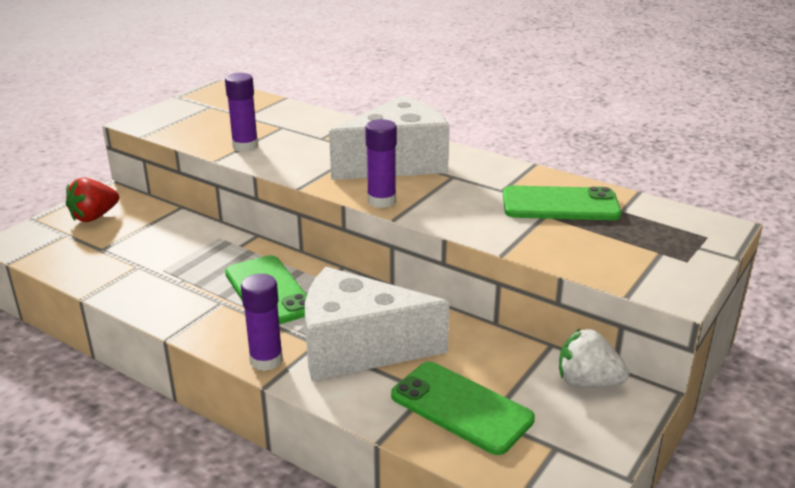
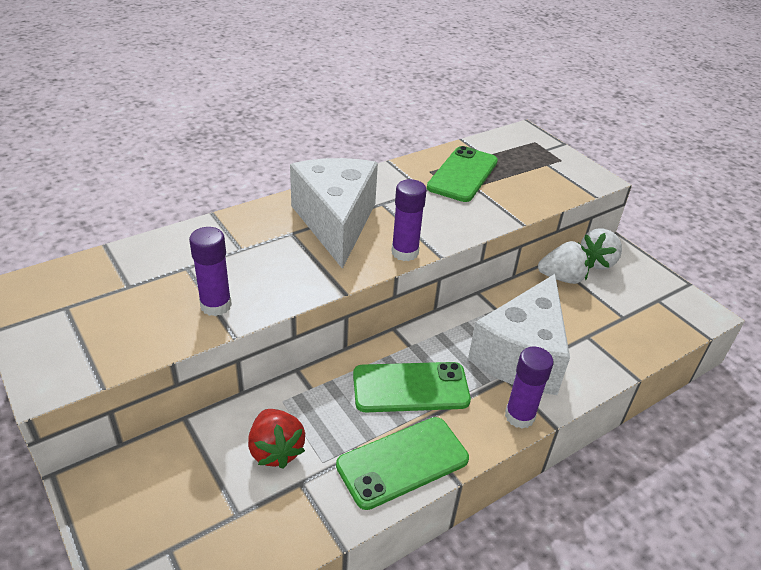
camera: 70 degrees left, 10 degrees up
red strawberry [66,177,119,222] -> red strawberry moved to [248,409,305,469]
green phone [391,362,535,455] -> green phone moved to [336,417,469,510]
none -> white strawberry [538,241,590,284]

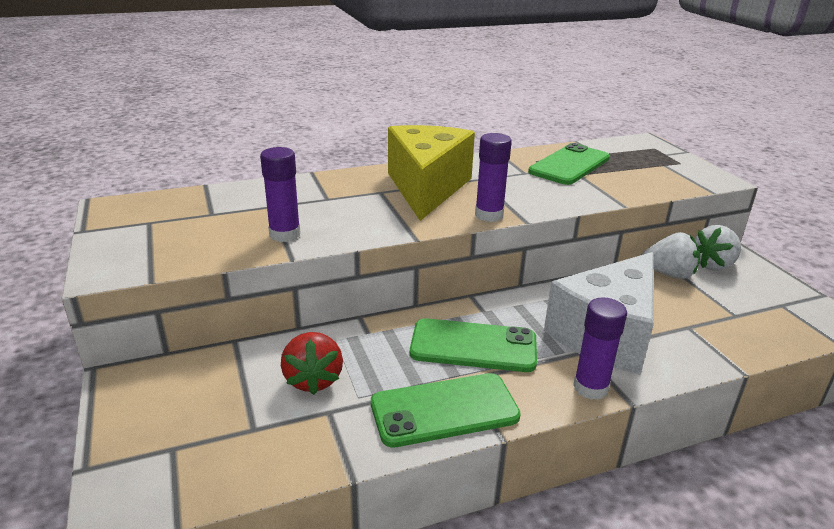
camera: 15 degrees right, 10 degrees down
white cheese [290,158,378,269] -> yellow cheese [388,125,475,221]

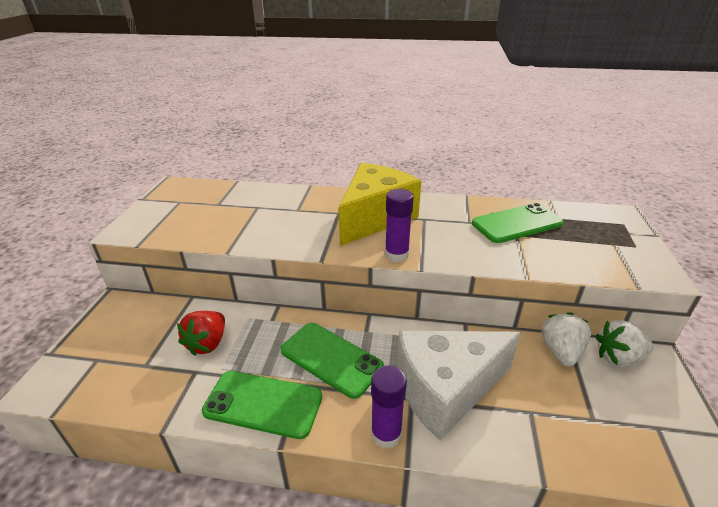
camera: 30 degrees right, 5 degrees up
purple glue stick [260,147,300,242] -> none
white strawberry [642,232,700,279] -> white strawberry turned 120 degrees counterclockwise [542,312,591,367]

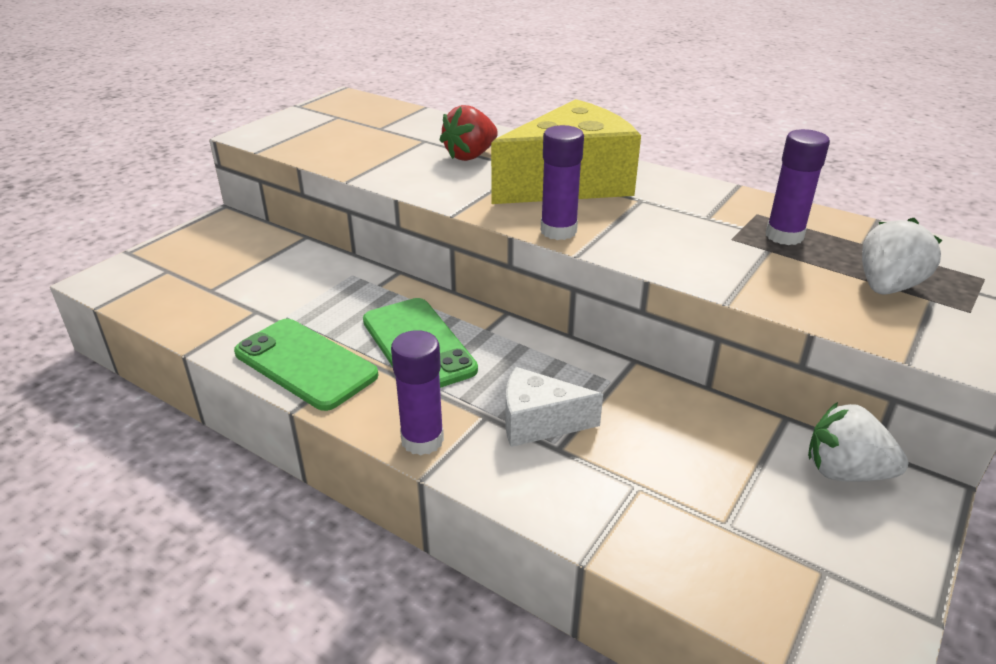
camera: 25 degrees right, 0 degrees up
red strawberry [177,311,225,356] -> red strawberry moved to [440,105,498,161]
white cheese [397,331,521,441] -> white cheese [506,367,603,447], size x0.53
green phone [472,203,564,243] -> purple glue stick [766,129,830,245]
white strawberry [542,312,591,367] -> white strawberry moved to [862,218,943,294]

